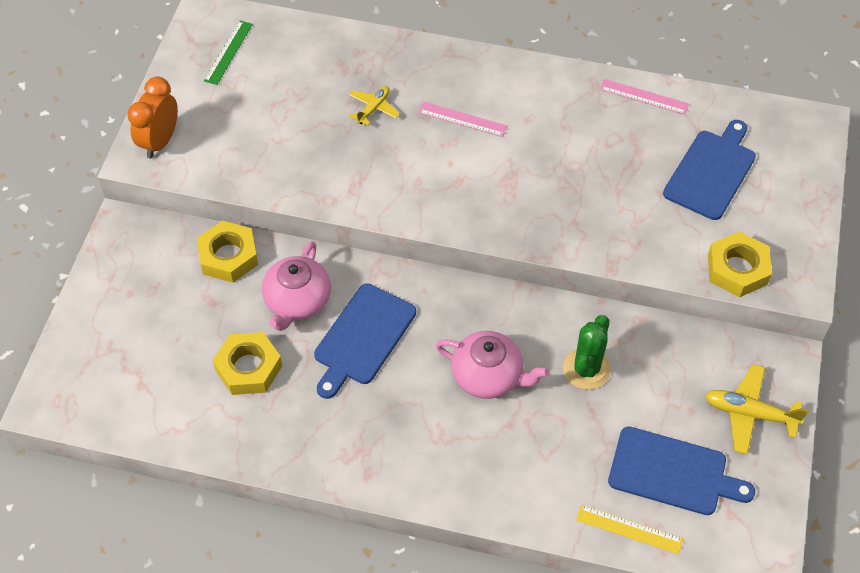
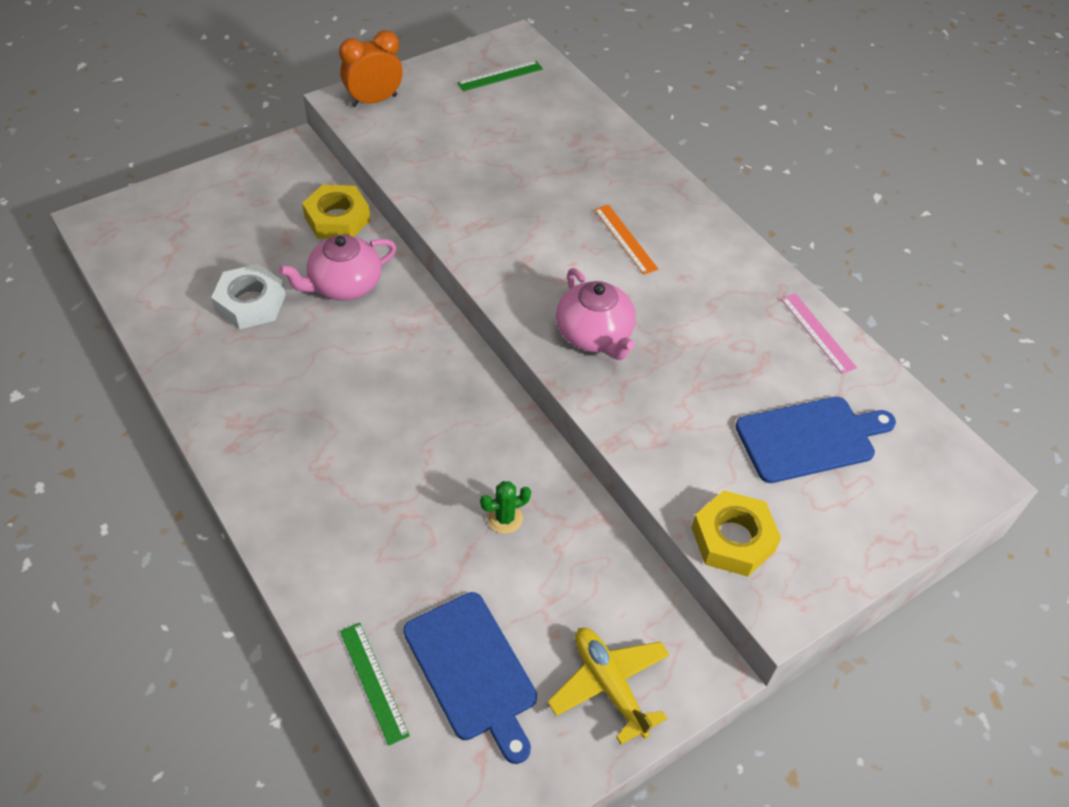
camera: 40 degrees right, 5 degrees down
yellow nut [213,332,282,395] -> white nut [211,264,286,329]
blue cutting board [314,283,416,399] -> none
yellow plane [349,86,400,126] -> none
pink ruler [418,102,507,137] -> orange ruler [594,205,659,275]
pink teapot [435,331,549,399] -> pink teapot moved to [556,268,636,360]
green cactus [563,315,611,390] -> green cactus [480,481,531,534], size x0.62
yellow ruler [576,504,683,555] -> green ruler [340,623,410,746]

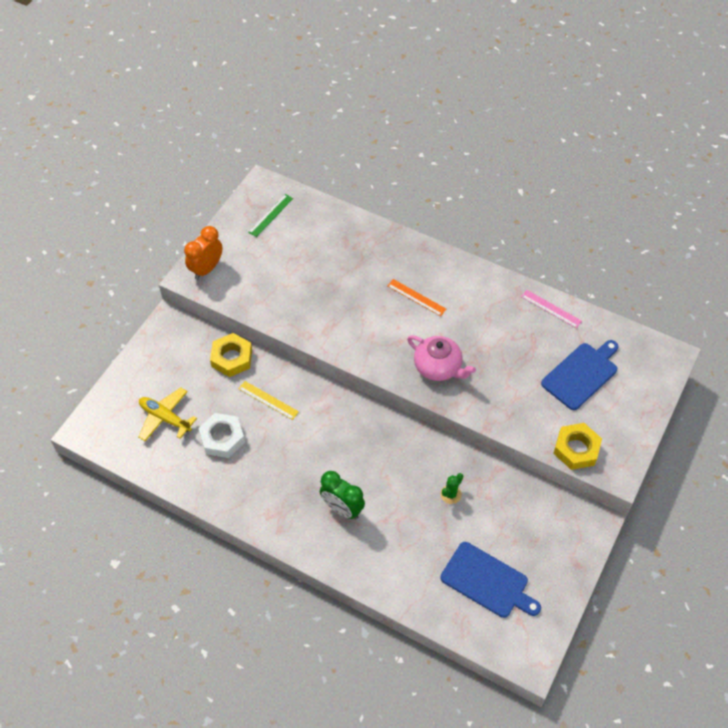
camera: 25 degrees left, 5 degrees up
pink teapot [279,235,396,301] -> yellow ruler [238,381,299,420]
green ruler [340,623,410,746] -> none
yellow plane [548,628,670,745] -> yellow plane moved to [138,388,197,441]
none -> green clock [320,471,365,519]

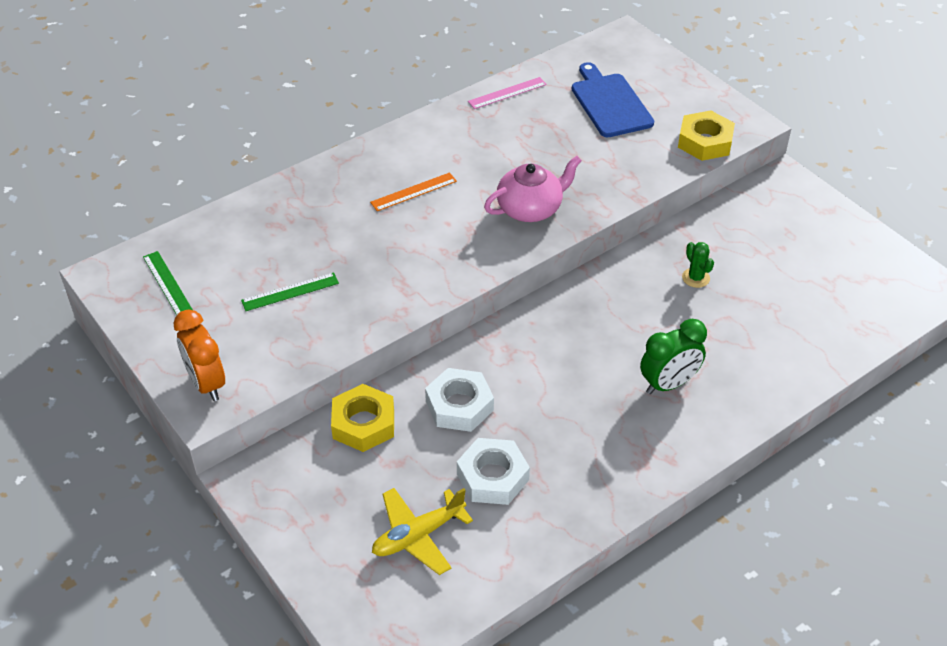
camera: 65 degrees left, 10 degrees down
yellow ruler [238,381,299,420] -> white nut [425,368,494,432]
blue cutting board [441,542,541,618] -> none
none -> green ruler [241,272,339,311]

